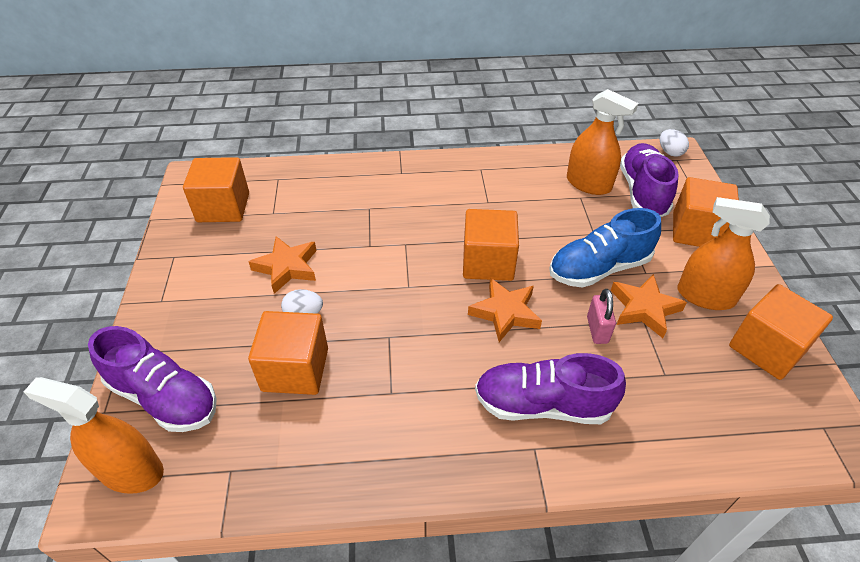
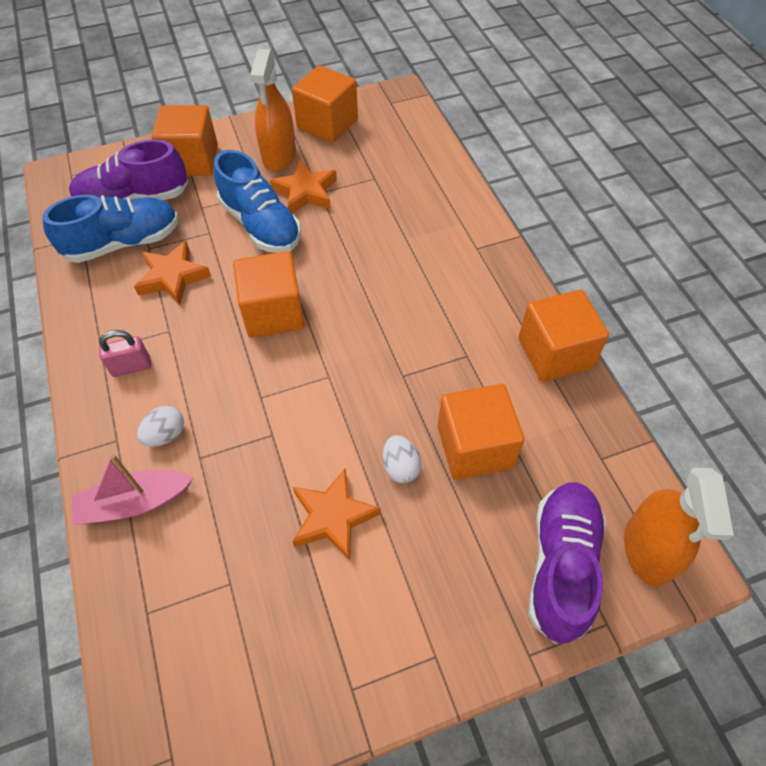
camera: 105 degrees left, 10 degrees up
orange cube [183,157,249,222] -> orange cube moved to [518,290,609,382]
orange star [468,278,542,342] -> orange star moved to [134,241,211,305]
purple shoe [475,353,626,424] -> none
orange spray bottle [567,89,639,195] -> blue shoe [42,194,179,263]
pink padlock [587,289,616,344] -> pink padlock moved to [99,330,151,377]
white egg [660,129,689,157] -> white egg moved to [137,406,184,447]
none -> pink boat [72,454,194,525]

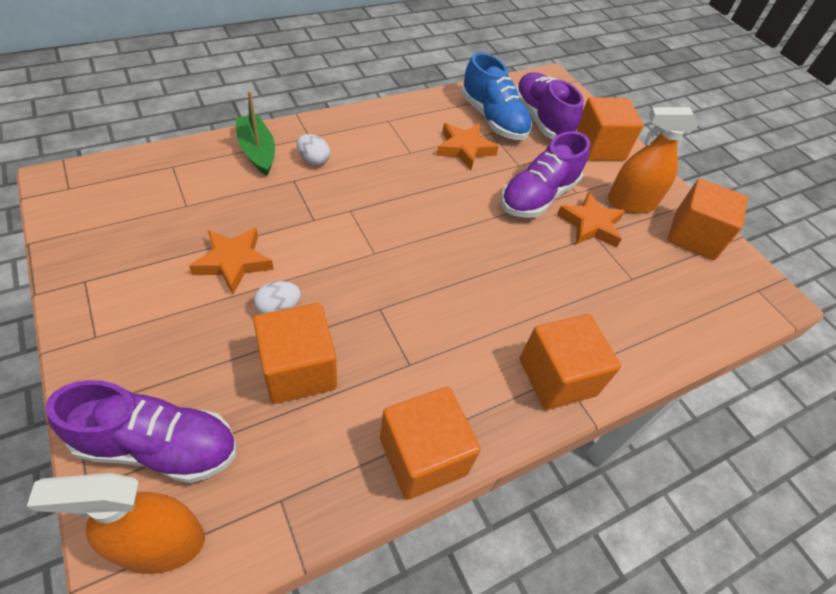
camera: 75 degrees right, 5 degrees down
pink boat [72,454,194,525] -> green boat [235,91,275,176]
pink padlock [99,330,151,377] -> none
blue shoe [214,150,301,253] -> purple shoe [501,131,590,218]
orange cube [233,251,305,338] -> orange cube moved to [519,314,621,410]

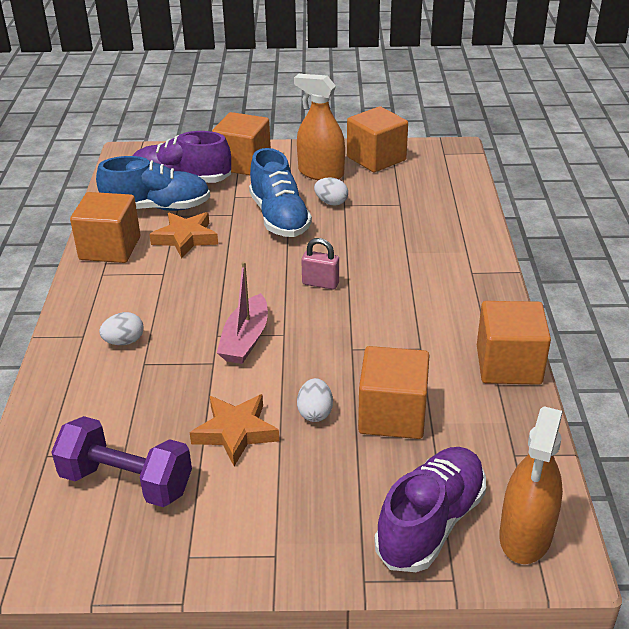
camera: 55 degrees left, 15 degrees down
green boat [235,91,275,176] -> none
purple shoe [501,131,590,218] -> blue shoe [249,148,312,237]
orange cube [519,314,621,410] -> orange cube moved to [70,192,140,263]
orange star [557,192,625,248] -> white egg [314,177,348,205]
orange spray bottle [608,107,699,214] -> orange spray bottle turned 90 degrees clockwise [294,74,345,180]
none -> purple dumbbell [51,416,192,507]
none -> pink boat [217,261,268,364]
none -> pink padlock [301,238,339,290]

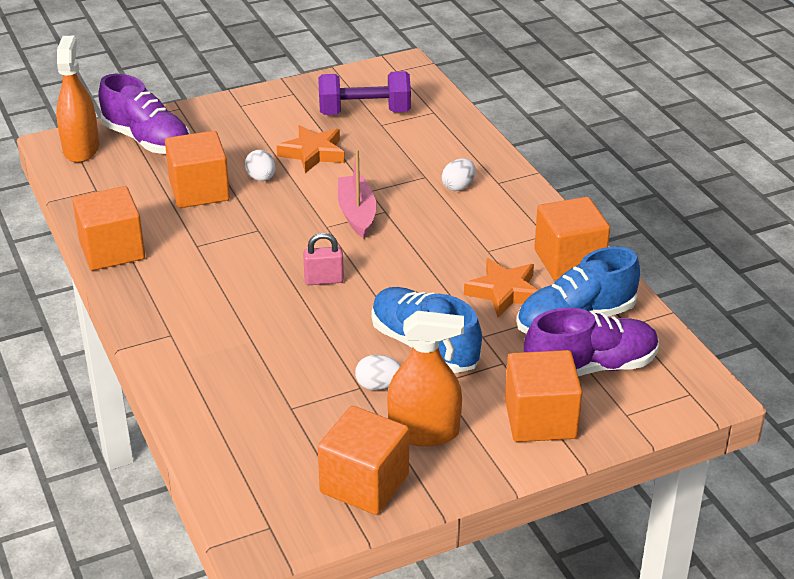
camera: 155 degrees right, 0 degrees up
purple shoe [374,447,486,572] -> purple shoe turned 60 degrees counterclockwise [98,74,190,154]

